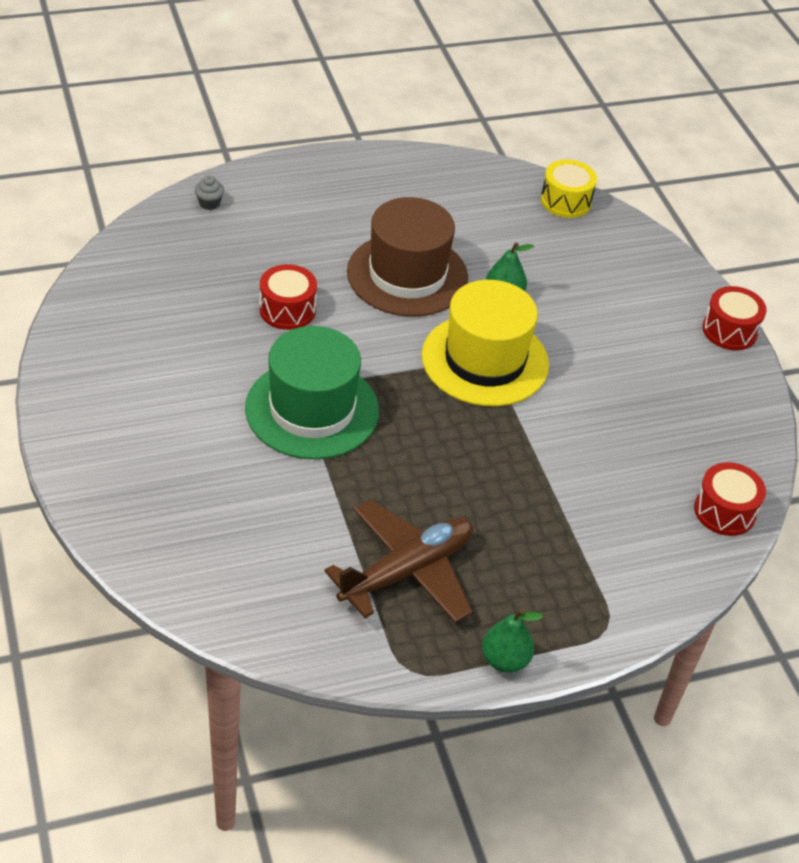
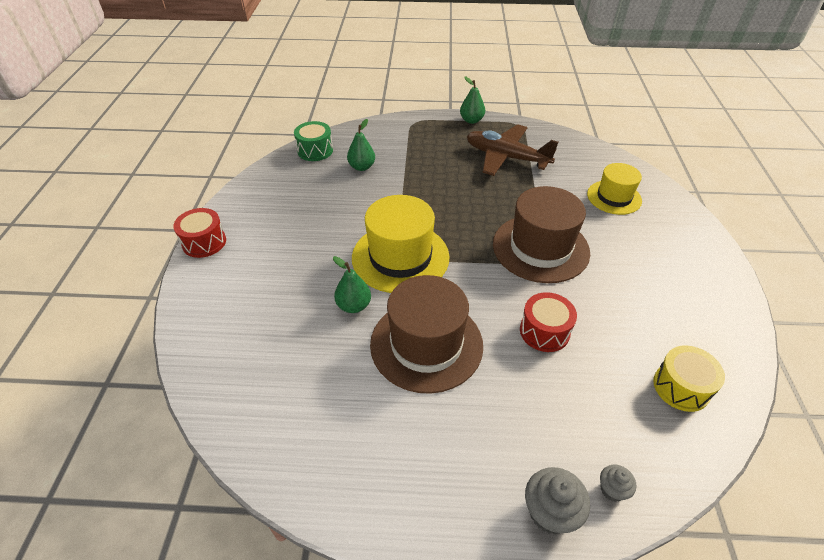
camera: 155 degrees left, 0 degrees up
green hat [245,326,379,459] -> brown hat [493,186,590,283]
brown plane [324,499,473,623] -> brown plane turned 45 degrees clockwise [467,124,558,176]
yellow drum [541,159,597,218] -> yellow drum moved to [653,346,725,412]
red drum [694,462,766,536] -> green drum [294,121,333,161]
none -> green pear [347,119,375,171]
none -> grey cupcake [525,467,590,534]
none -> yellow hat [587,163,642,215]

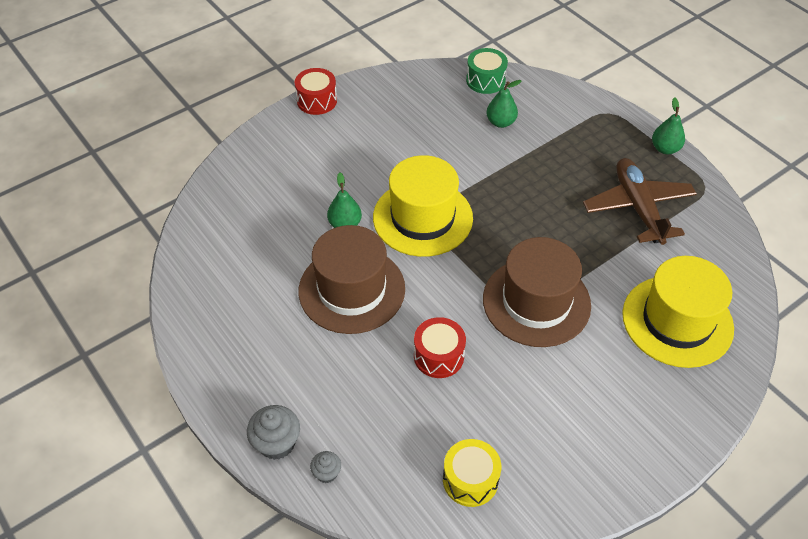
camera: 50 degrees right, 5 degrees up
yellow hat [587,163,642,215] -> yellow hat [622,256,734,368], size x1.64

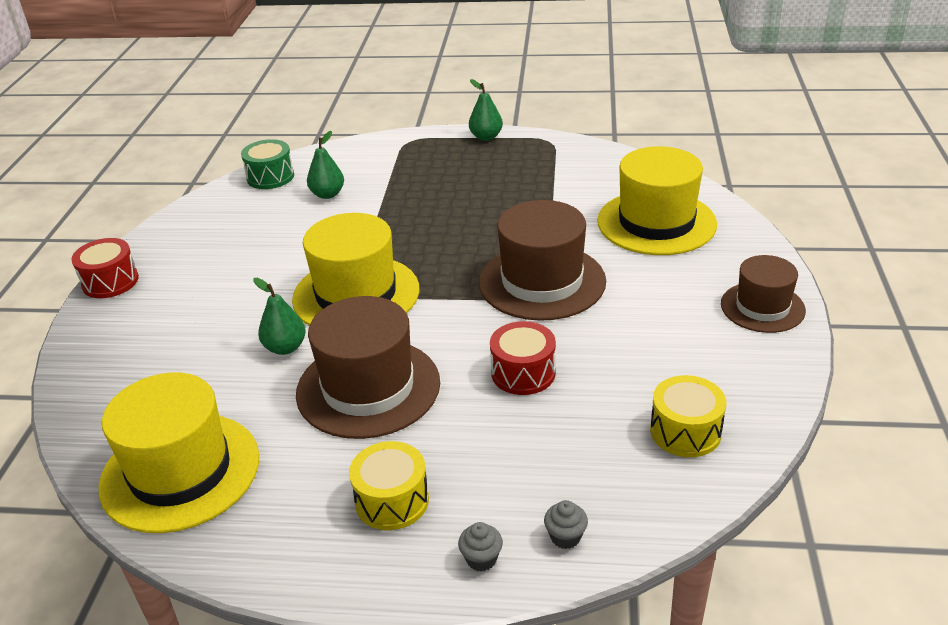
camera: 45 degrees left, 15 degrees down
grey cupcake [247,405,300,460] -> grey cupcake [458,522,503,572], size x0.58
brown plane [583,158,697,245] -> none
none -> yellow hat [99,372,259,533]
none -> yellow drum [349,441,429,530]
none -> brown hat [721,255,806,333]

